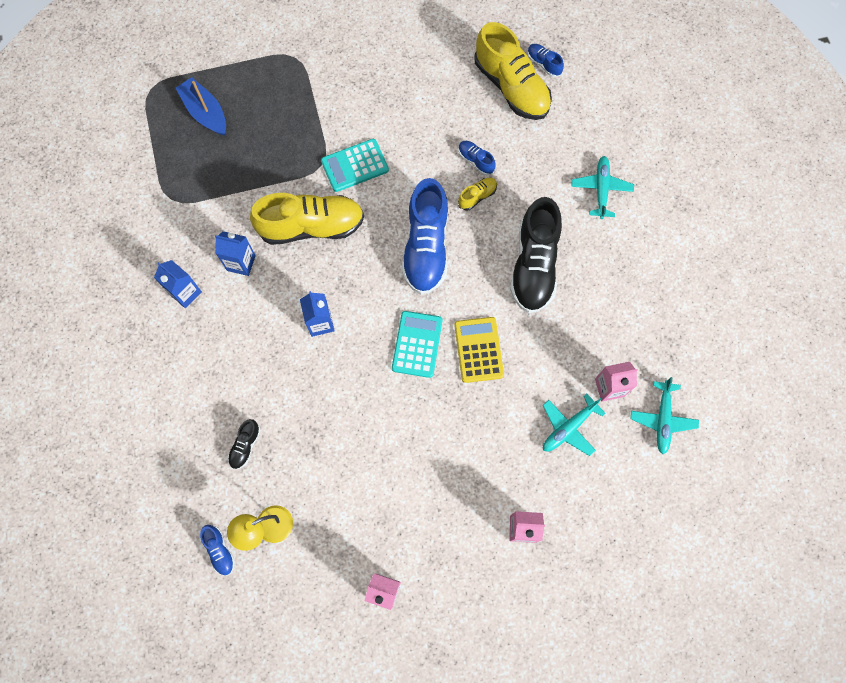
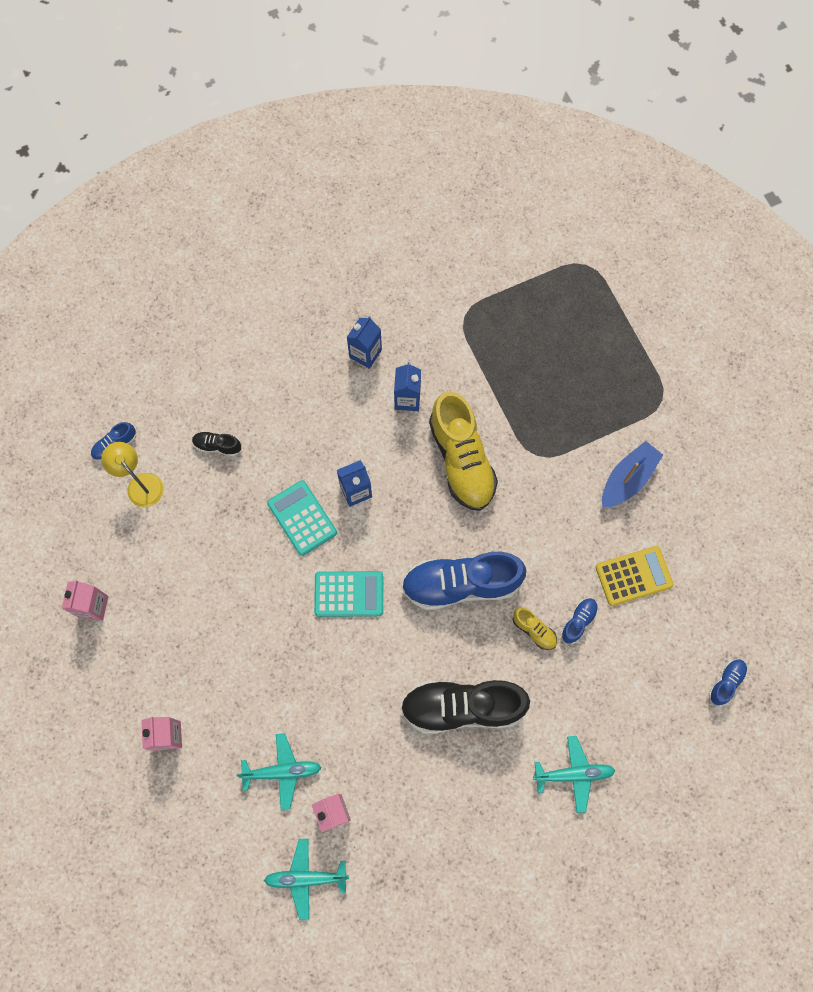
camera: 80 degrees right, 0 degrees up
blue boat [176,77,226,135] -> blue boat moved to [602,441,663,508]
turquoise calculator [321,139,389,192] -> turquoise calculator moved to [267,480,337,556]
yellow calculator [454,317,504,383] -> yellow calculator moved to [595,546,674,606]
yellow shoe [474,22,552,120] -> none
turquoise plane [543,394,606,456] -> turquoise plane turned 135 degrees clockwise [236,733,322,810]

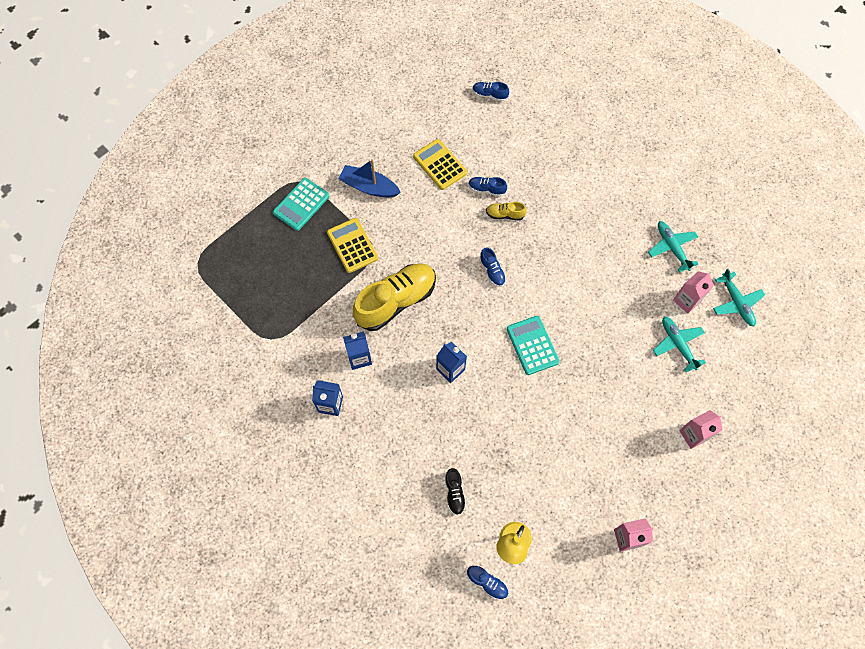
camera: 110 degrees left, 5 degrees down
turquoise calculator [267,480,337,556] -> turquoise calculator moved to [273,178,329,231]
black shoe [400,680,530,734] -> none
blue shoe [401,552,526,610] -> blue shoe [479,247,506,287], size x0.44
yellow shoe [513,608,557,650] -> yellow shoe turned 105 degrees counterclockwise [486,202,527,220]
turquoise plane [533,736,615,813] -> turquoise plane moved to [648,221,698,273]
none -> yellow calculator [327,218,378,273]

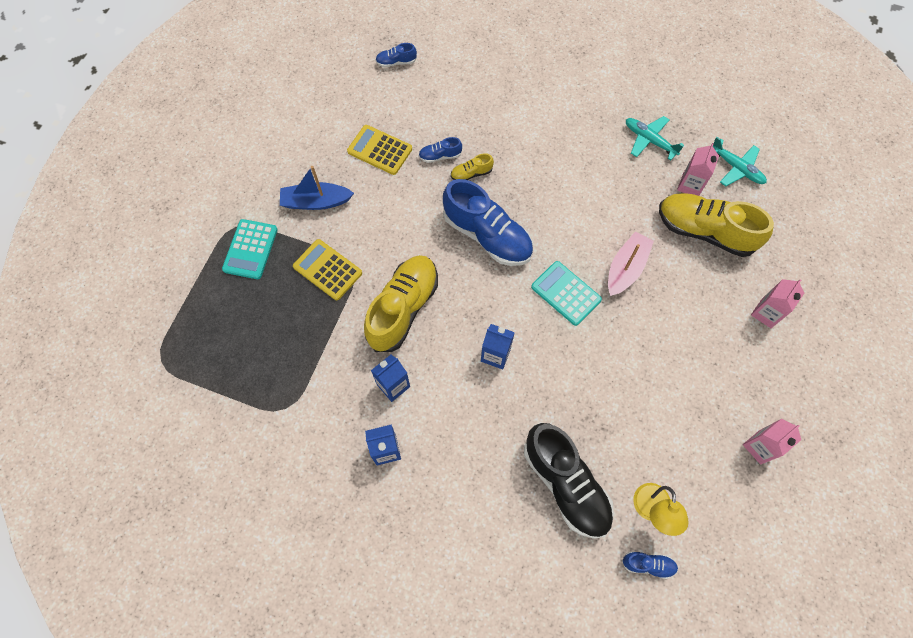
camera: 25 degrees left, 0 degrees up
black shoe [445,468,466,515] -> black shoe [524,423,614,539], size x2.29
blue shoe [479,247,506,287] -> blue shoe [443,179,533,266], size x2.29
turquoise plane [653,317,706,372] -> yellow shoe [659,193,774,257]
none -> pink boat [608,232,654,296]

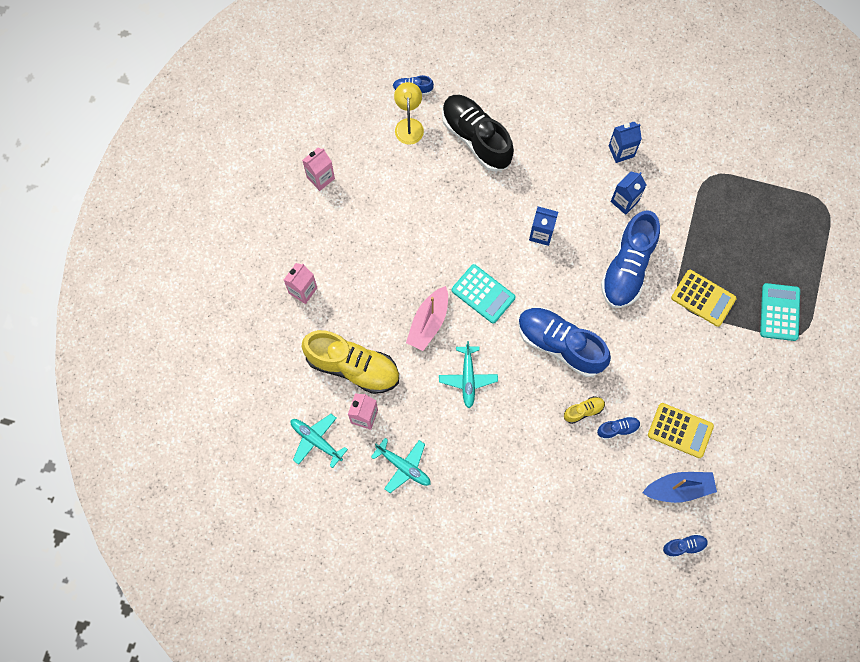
camera: 175 degrees right, 5 degrees up
blue boat [280,166,354,210] -> blue boat moved to [642,472,717,503]
yellow shoe [364,255,438,352] -> blue shoe [601,210,660,308]
none -> turquoise plane [439,341,498,408]

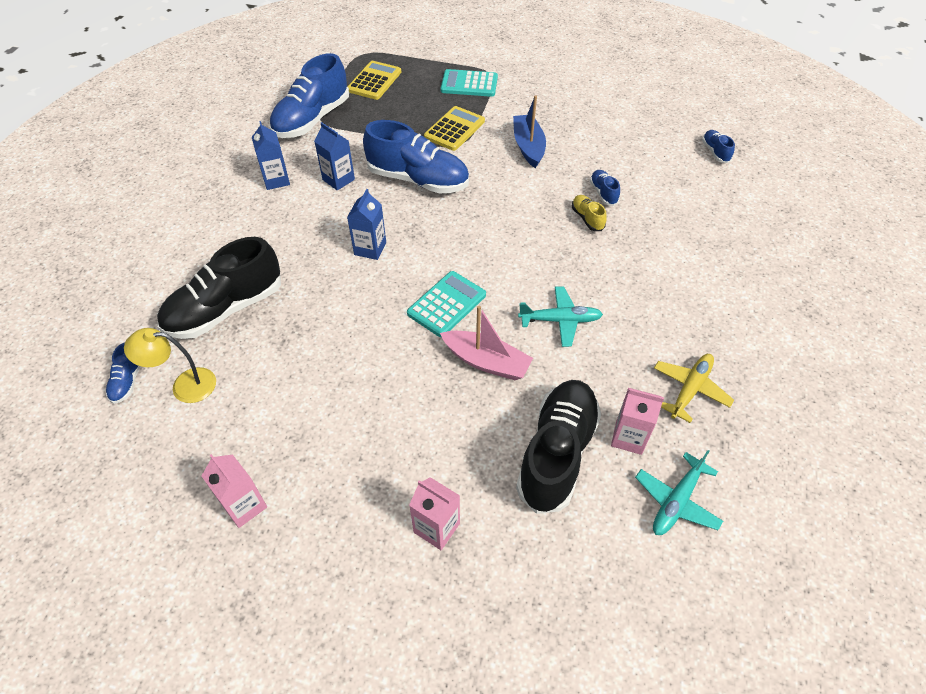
camera: 90 degrees left, 20 degrees down
yellow shoe [301,330,399,394] -> black shoe [516,380,601,514]
turquoise plane [371,438,431,493] -> yellow plane [654,354,734,423]
blue shoe [518,307,611,377] -> blue shoe moved to [270,53,349,138]
blue boat [642,472,717,503] -> blue boat moved to [513,95,546,168]
yellow calculator [648,403,714,458] -> yellow calculator moved to [348,61,401,100]

